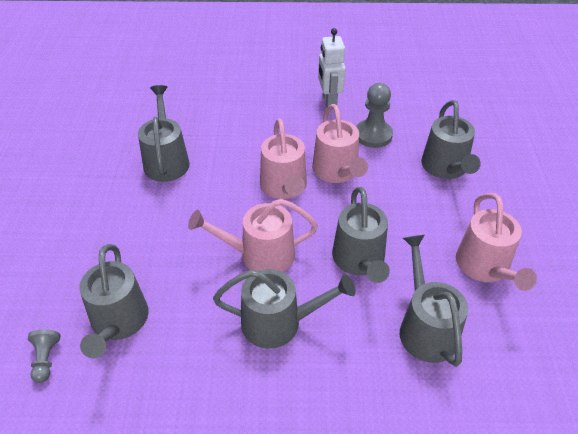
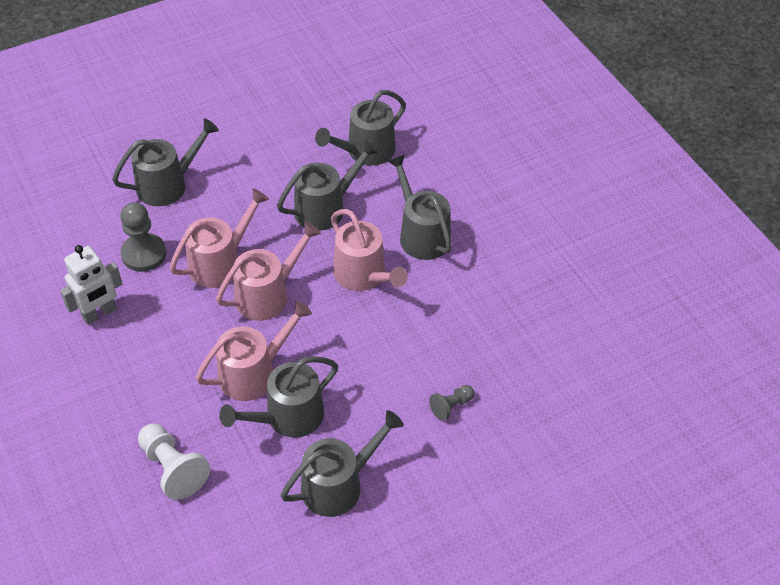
camera: 120 degrees left, 5 degrees up
grey pawn [28,329,60,383] -> grey pawn moved to [429,385,475,421]
grey watering can [79,244,149,358] -> grey watering can moved to [280,410,404,517]
pink watering can [456,193,537,291] -> pink watering can moved to [196,300,312,401]
none -> white pawn [138,424,210,500]

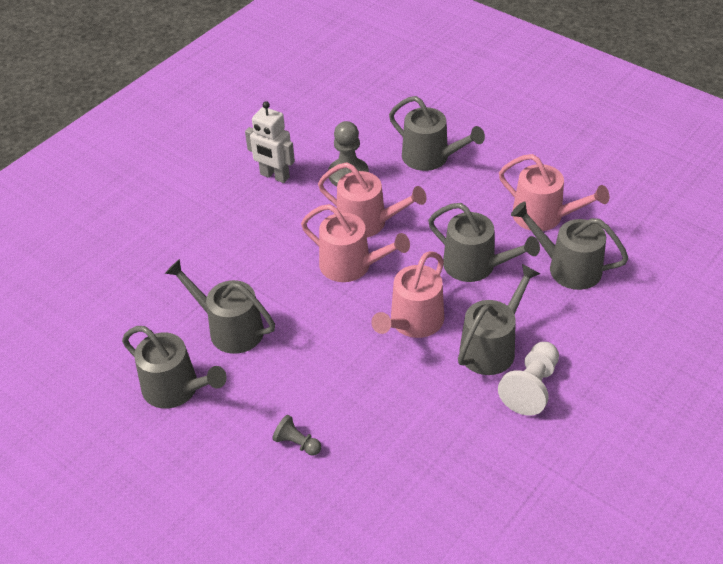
camera: 70 degrees right, 5 degrees down
white pawn [138,424,210,500] -> white pawn moved to [498,342,559,416]
pink watering can [196,300,312,401] -> pink watering can moved to [499,154,609,231]

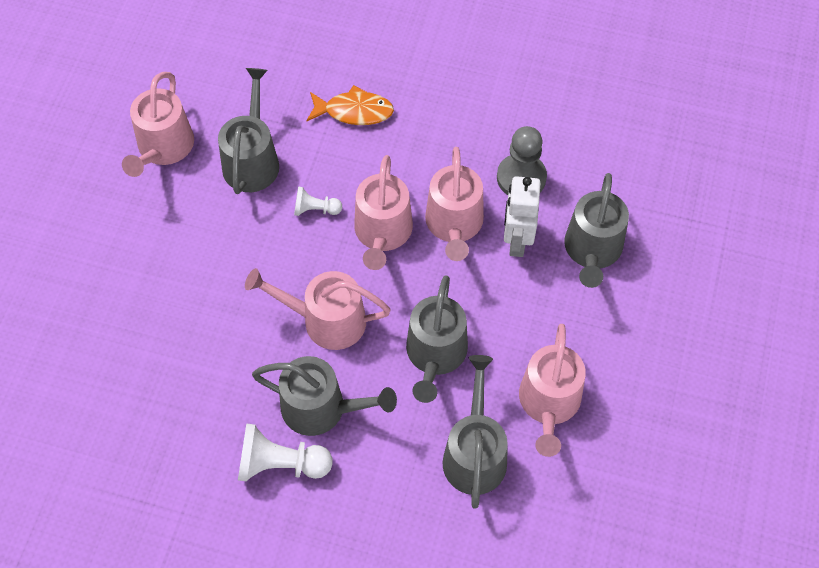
camera: 65 degrees right, 15 degrees up
grey watering can [122,326,227,409] -> pink watering can [122,72,194,177]
white robot [245,101,295,183] -> white robot moved to [504,176,541,257]
grey pawn [272,415,321,456] -> none
none -> white pawn [294,187,342,216]
none -> orange fish [307,85,394,125]

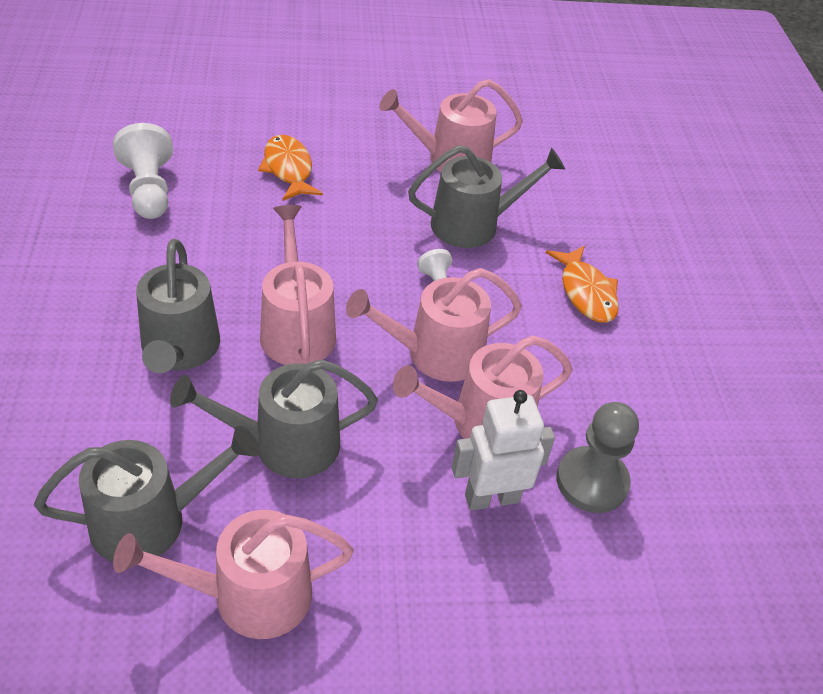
camera: 65 degrees right, 15 degrees down
white pawn [238,423,333,481] -> white pawn moved to [113,123,173,219]
grey watering can [564,173,629,288] -> none
none -> orange fish [258,135,323,201]

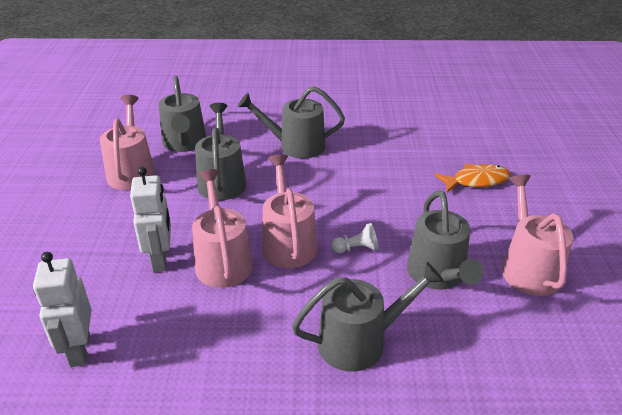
camera: 100 degrees right, 10 degrees down
white pawn [113,123,173,219] -> none
pink watering can [260,205,336,365] -> none
orange fish [546,246,619,323] -> grey watering can [292,262,444,372]
grey pawn [556,402,639,513] -> none
none -> white robot [33,252,92,367]

